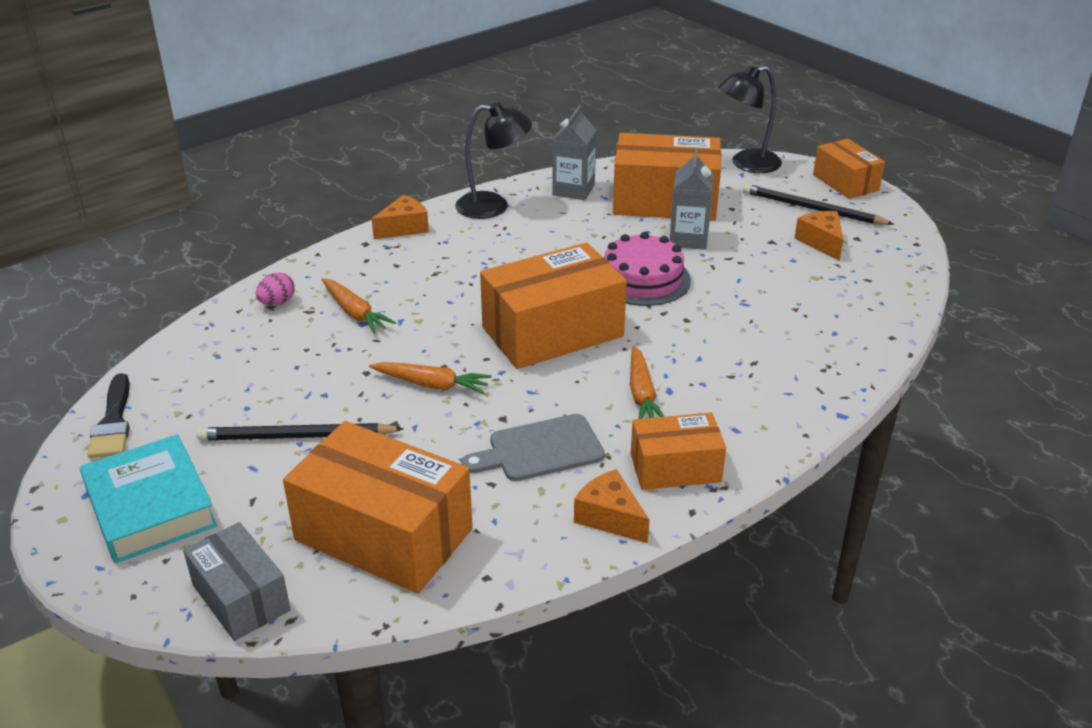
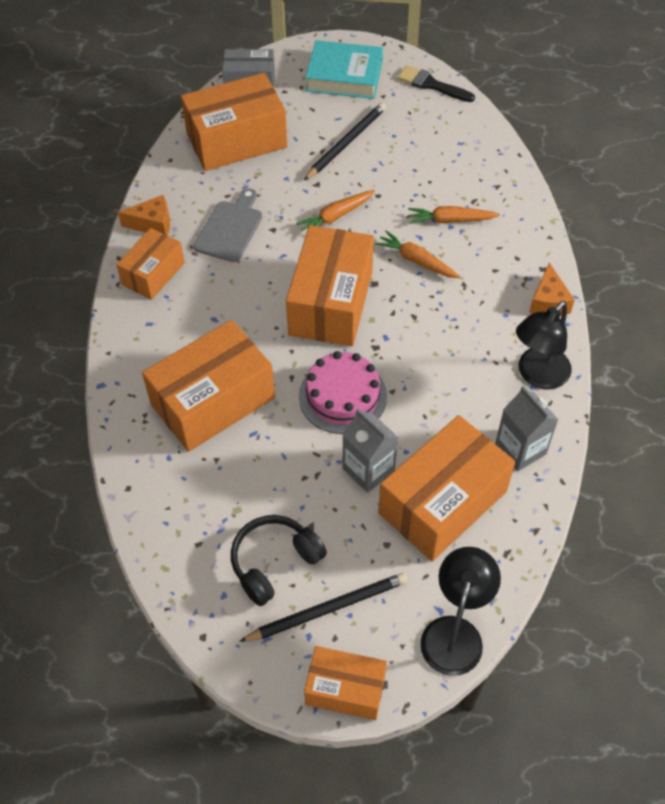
camera: 130 degrees right, 20 degrees up
pink egg [256,272,295,305] -> none
orange carrot [630,345,664,419] -> orange carrot moved to [375,231,460,278]
orange cheese [794,211,843,261] -> black headphones [231,515,327,606]
none -> orange box [142,320,275,452]

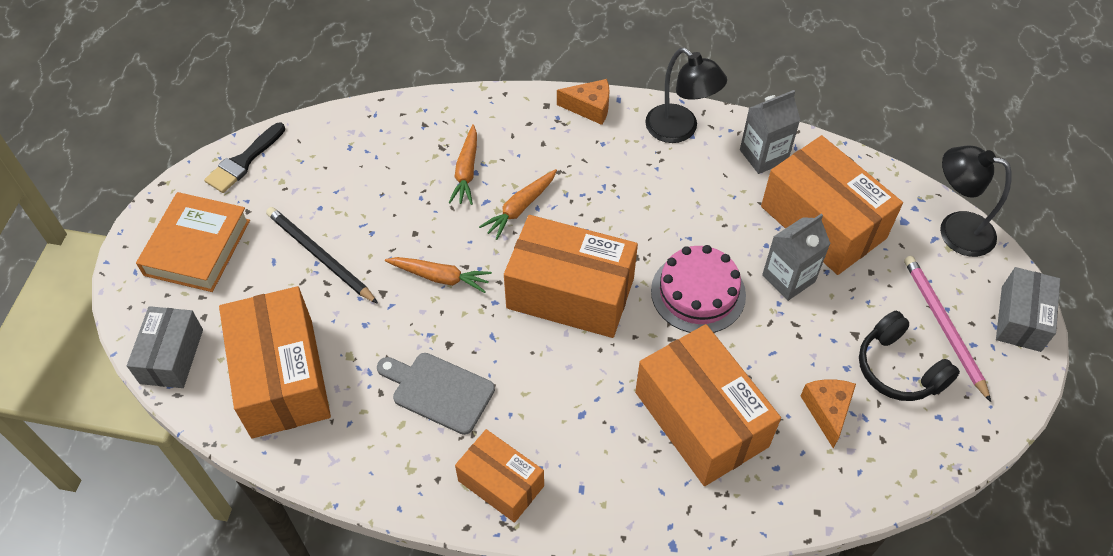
camera: 85 degrees left, 0 degrees up
orange cheese [118,195,170,235] -> orange cheese moved to [801,379,856,448]
black pencil [239,573,407,642] -> pink pencil [904,256,991,402]
orange carrot [296,190,375,231] -> orange carrot turned 45 degrees counterclockwise [385,257,492,293]
orange box [304,646,387,720] -> grey box [996,267,1060,352]
turquoise book [305,40,383,99] -> orange book [136,192,250,292]

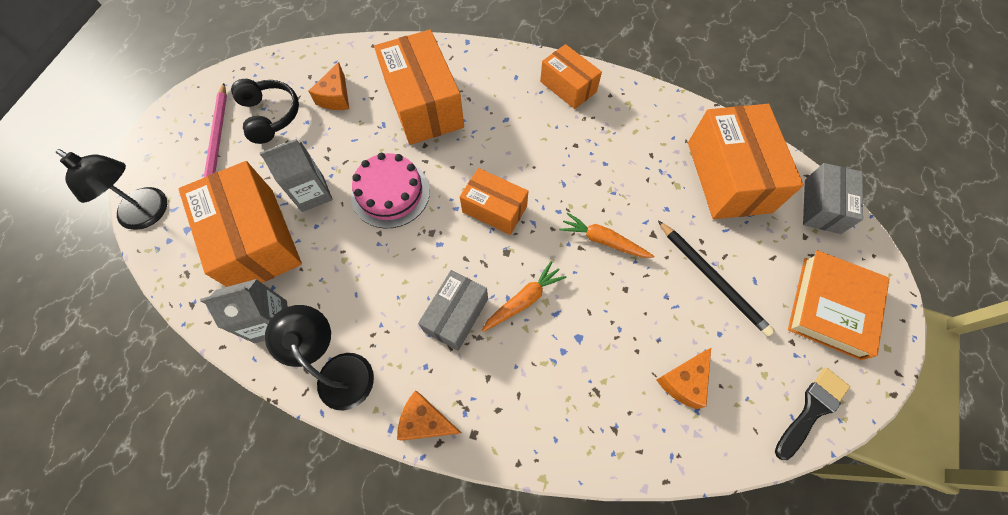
camera: 170 degrees left, 10 degrees up
grey cutting board [377,353,495,435] -> none
orange carrot [449,124,477,205] -> none
orange box [504,215,638,338] -> orange box [460,168,529,235], size x0.58
grey box [996,267,1060,352] -> grey box moved to [418,270,488,351]
none -> orange cheese [657,348,711,409]

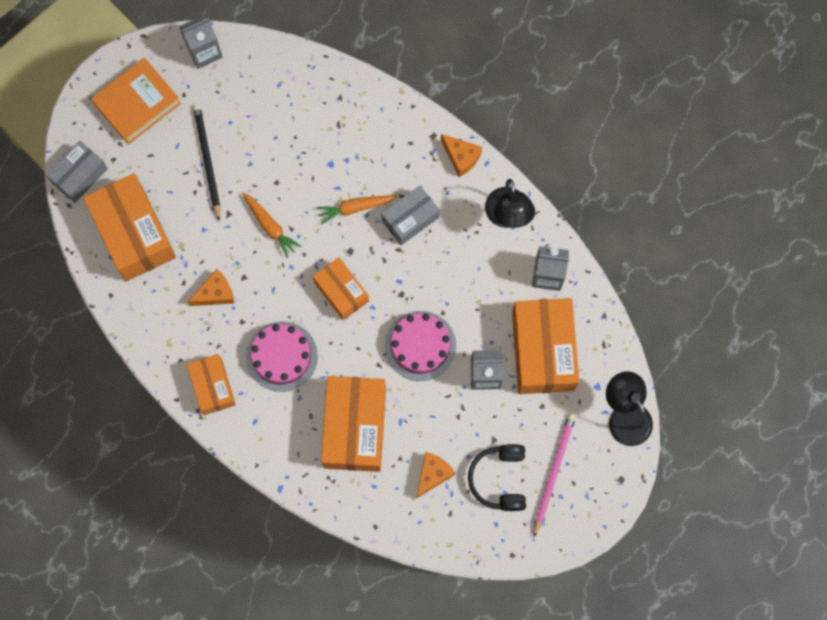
camera: 155 degrees left, 10 degrees up
orange cheese [657,348,711,409] -> orange cheese moved to [188,269,234,306]
orange box [688,104,804,219] -> orange box turned 45 degrees counterclockwise [83,173,176,281]
black brush [775,368,850,460] -> grey carton [179,15,223,69]
none -> pink cake [246,321,318,392]

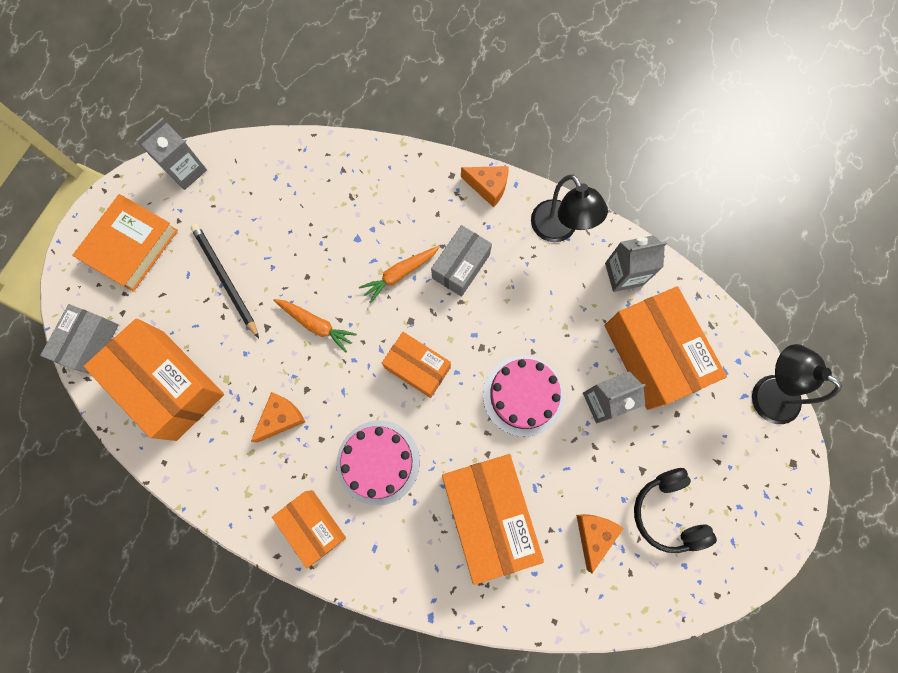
camera: 20 degrees left, 0 degrees up
pink pencil [533,413,576,538] -> none

